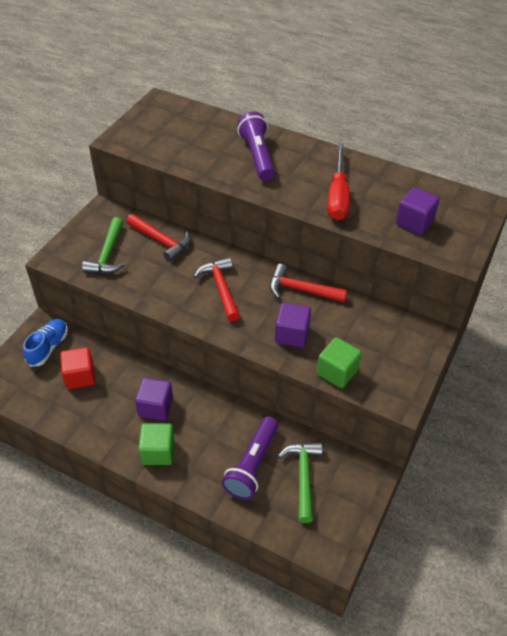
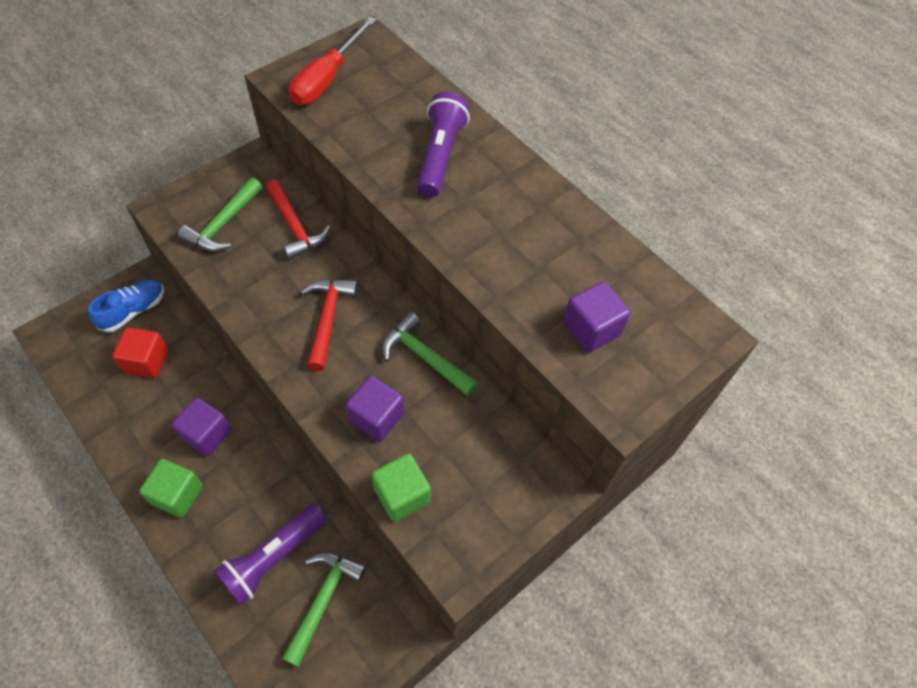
camera: 20 degrees right, 10 degrees up
red hammer [269,264,347,302] -> green hammer [382,312,478,396]
red screwdriver [327,143,350,220] -> red screwdriver moved to [289,17,377,105]

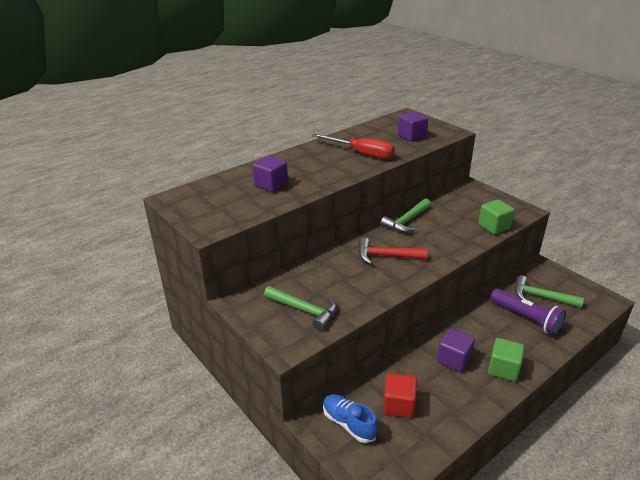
camera: 85 degrees left, 25 degrees down
red hammer [266,179,330,260] -> none
red screwdriver [289,17,377,105] -> red screwdriver moved to [312,133,395,159]
purple cube [345,376,404,442] -> purple cube moved to [253,156,288,192]
purple flashlight [417,91,470,198] -> none

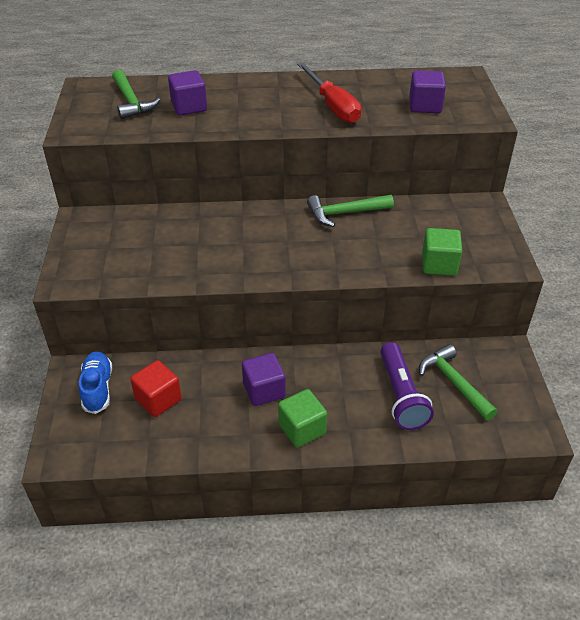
camera: 35 degrees right, 10 degrees up
green hammer [264,286,337,331] -> green hammer moved to [112,70,160,119]
red hammer [358,238,427,264] -> none

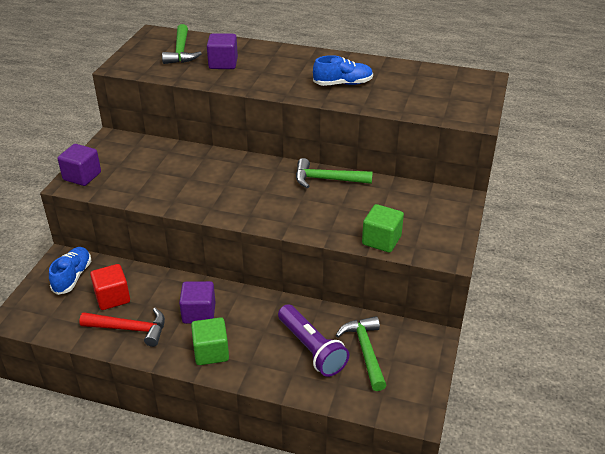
camera: 20 degrees right, 5 degrees down
red screwdriver [297,62,361,123] -> blue shoe [313,55,373,86]
purple flashlight [380,342,434,430] -> purple flashlight turned 45 degrees counterclockwise [278,304,349,377]
purple cube [409,70,446,113] -> purple cube moved to [58,144,101,186]
none -> red hammer [79,308,165,347]

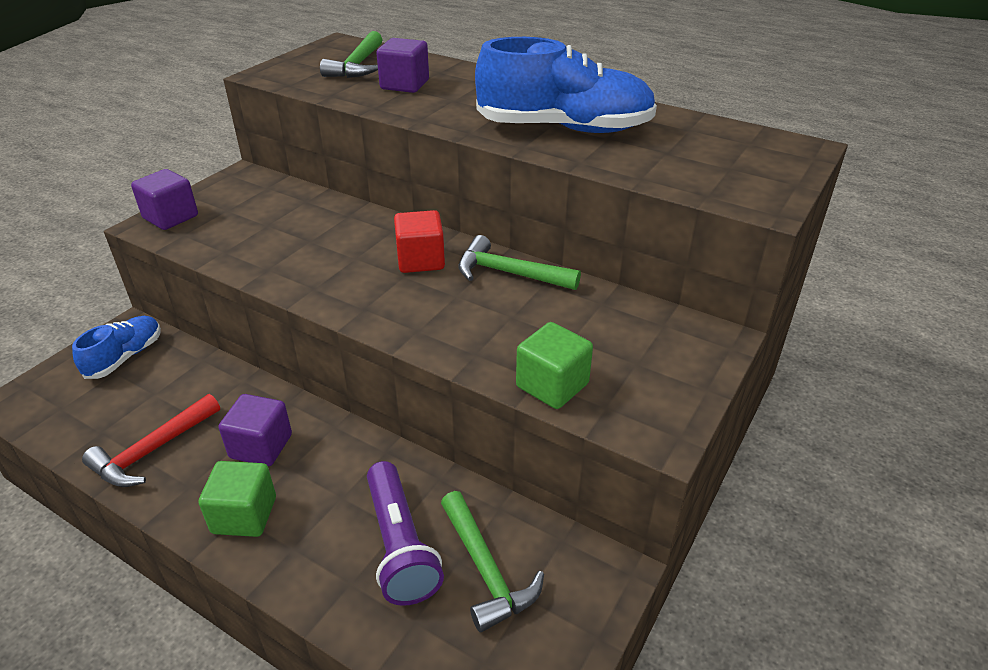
camera: 15 degrees right, 0 degrees up
red hammer [79,308,165,347] -> red hammer turned 105 degrees clockwise [82,394,220,487]
red cube [90,264,130,310] -> red cube moved to [394,210,445,273]
blue shoe [313,55,373,86] -> blue shoe [475,37,657,133], size x1.82
green hammer [336,316,387,391] -> green hammer turned 150 degrees clockwise [441,491,544,632]

